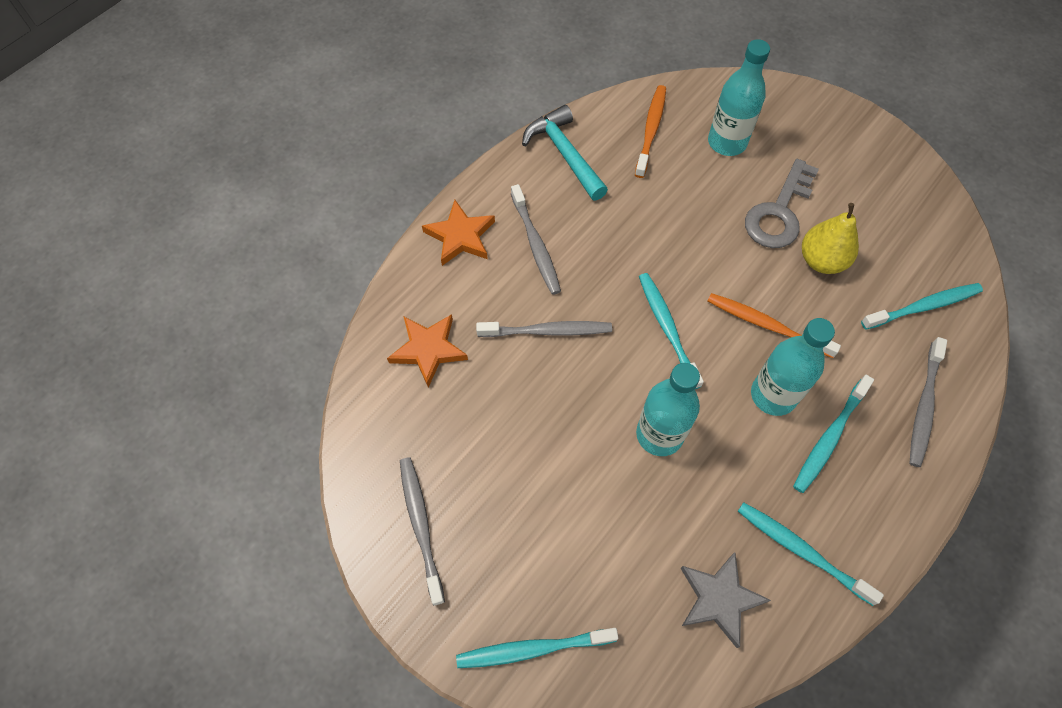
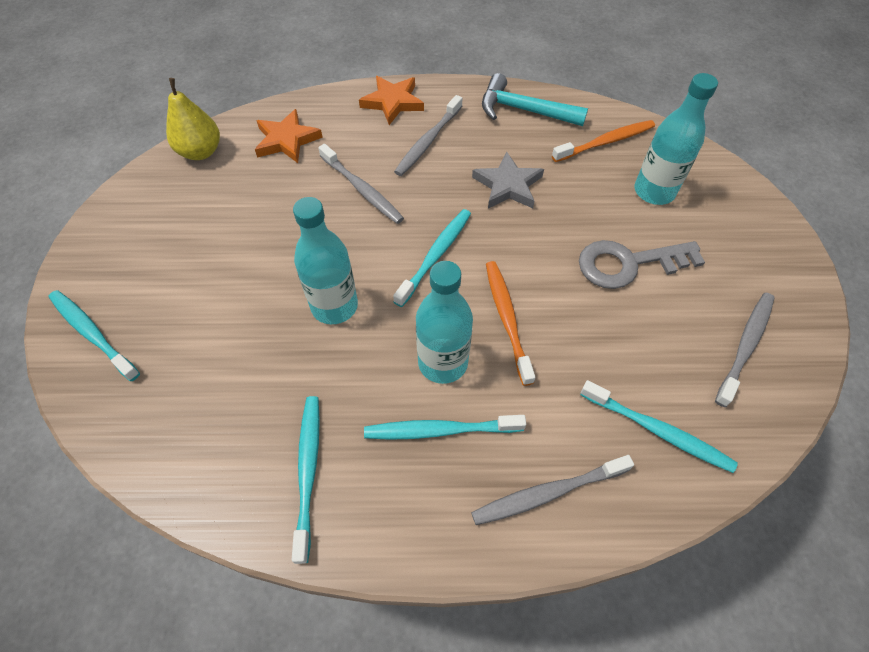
camera: 50 degrees right, 5 degrees down
grey toothbrush [400,457,445,606] -> grey toothbrush moved to [715,293,775,407]
turquoise hammer [522,105,608,200] -> turquoise hammer turned 90 degrees counterclockwise [482,73,588,126]
grey star [680,552,771,648] -> grey star moved to [472,151,544,209]
yellow pear [802,203,859,274] -> yellow pear moved to [166,78,220,160]

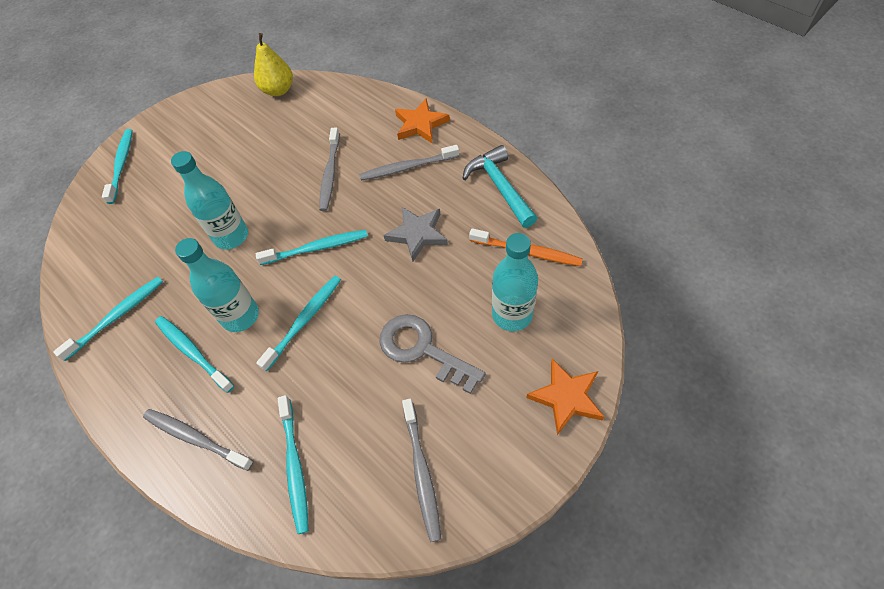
camera: 50 degrees right, 0 degrees up
orange star [255,109,323,163] -> orange star moved to [526,358,604,435]
orange toothbrush [486,261,535,386] -> turquoise toothbrush [256,275,341,372]
grey toothbrush [715,293,775,407] -> grey toothbrush turned 90 degrees clockwise [402,399,441,542]

